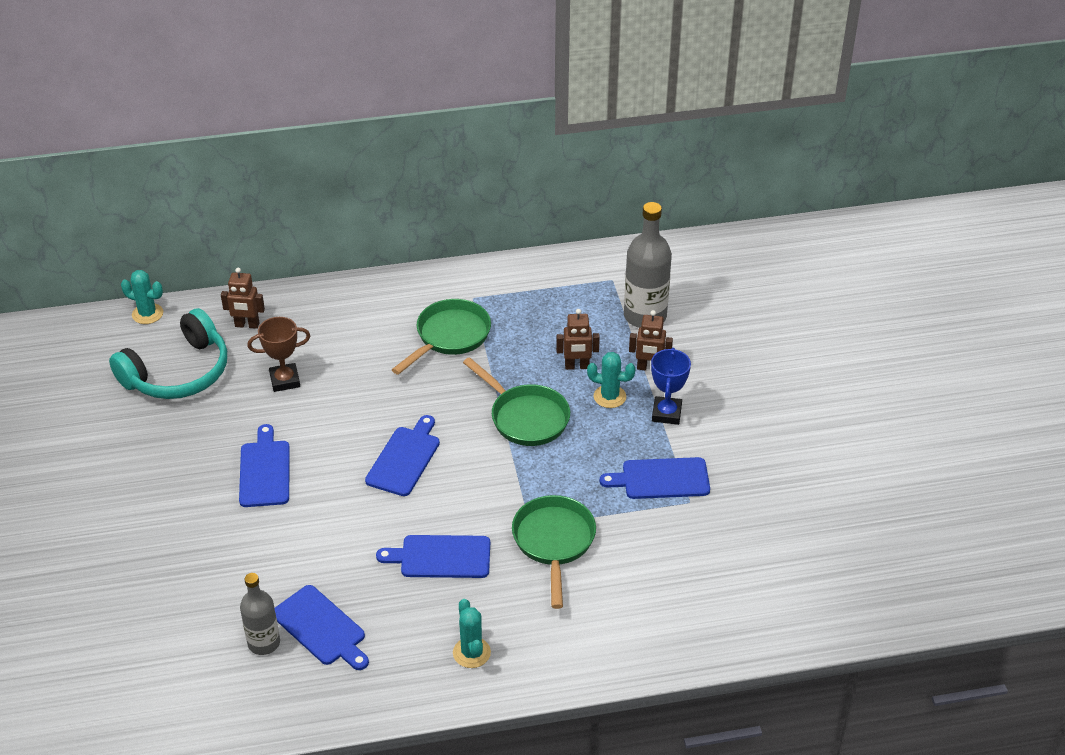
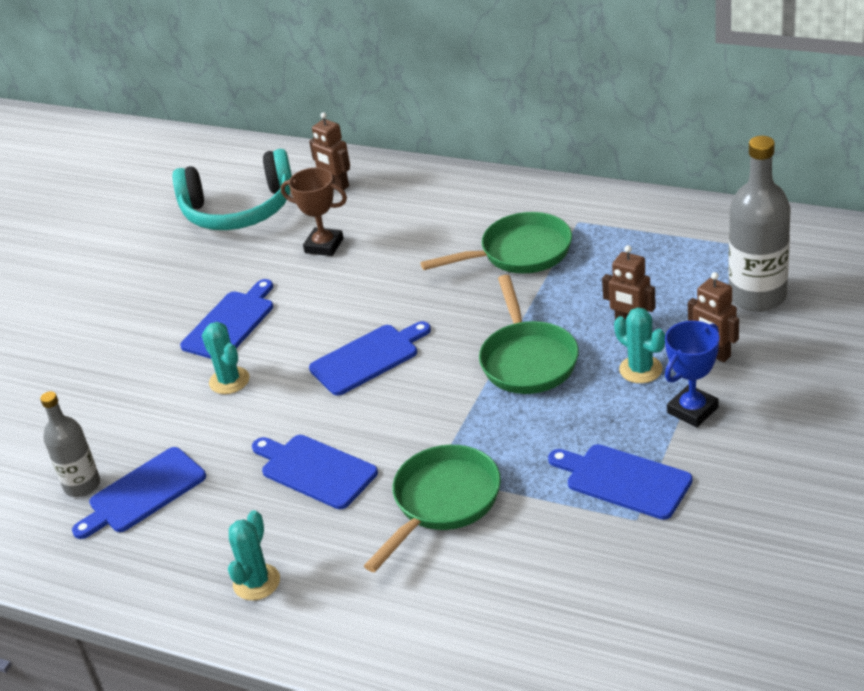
camera: 40 degrees right, 5 degrees down
turquoise cactus [121,270,163,324] -> turquoise cactus moved to [202,322,250,394]
blue cutting board [275,585,369,670] -> blue cutting board turned 60 degrees clockwise [72,447,206,539]

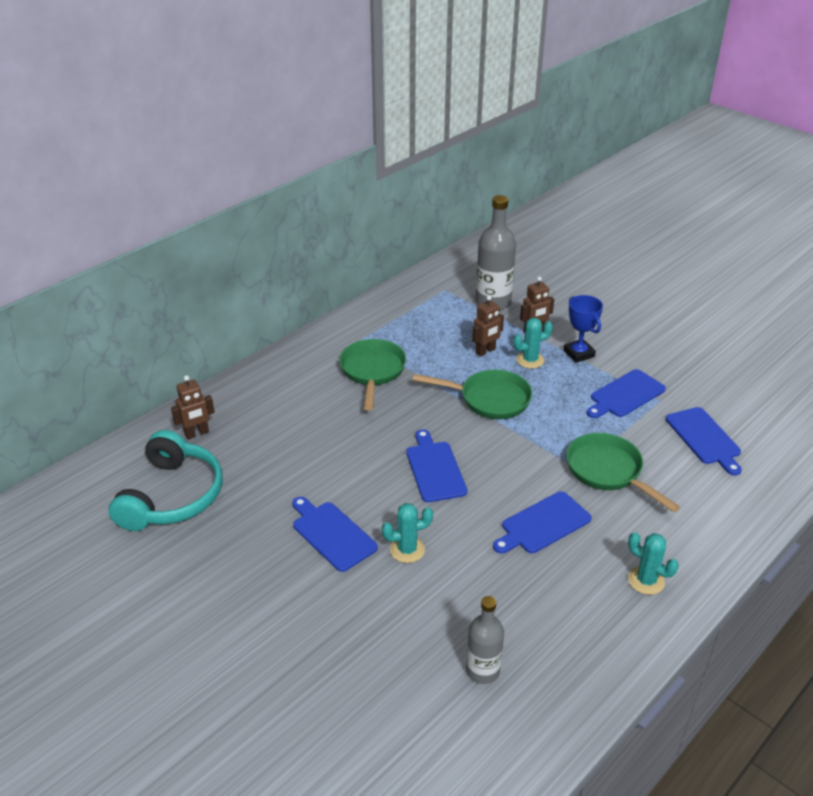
camera: 75 degrees left, 0 degrees up
blue cutting board [72,447,206,539] -> blue cutting board moved to [666,407,742,476]
brown trophy [281,168,347,256] -> none

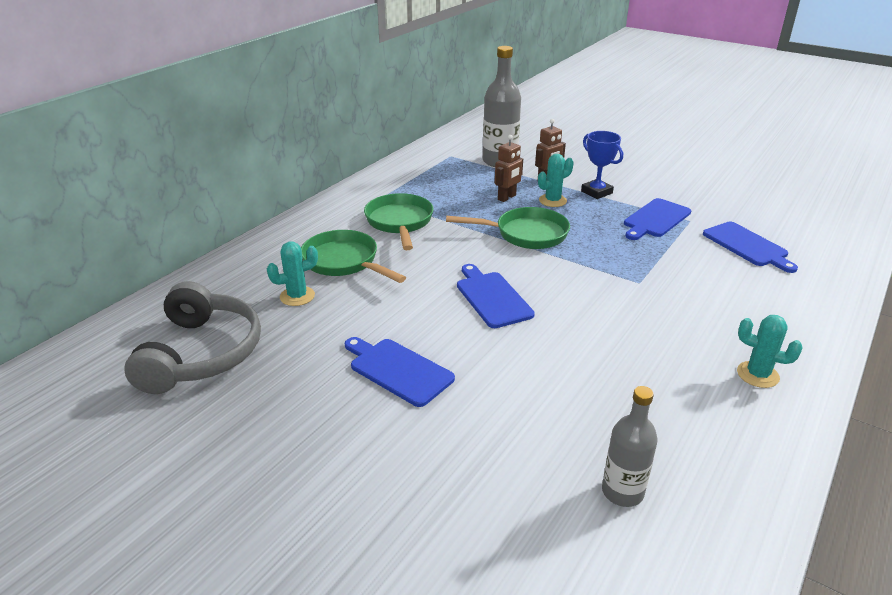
camera: 10 degrees left, 5 degrees down
turquoise headphones [109,430,223,531] -> grey headphones [124,281,261,394]
brown robot [171,375,215,439] -> none
turquoise cactus [382,503,433,563] -> turquoise cactus moved to [267,241,318,306]
blue cutting board [493,491,592,554] -> none
green pan [566,433,680,512] -> green pan moved to [301,230,406,283]

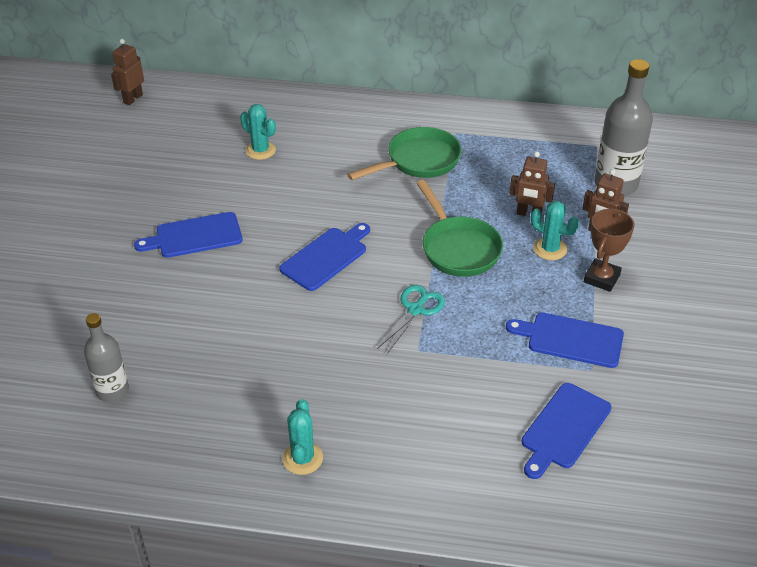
camera: 65 degrees right, 10 degrees up
grey headphones [124,281,261,394] -> none
green pan [301,230,406,283] -> none
blue cutting board [345,337,455,407] -> blue cutting board turned 120 degrees counterclockwise [134,212,243,258]
blue trophy [581,131,623,199] -> brown trophy [584,209,634,292]
none -> brown robot [111,39,144,105]
none -> turquoise scissors [377,285,445,354]

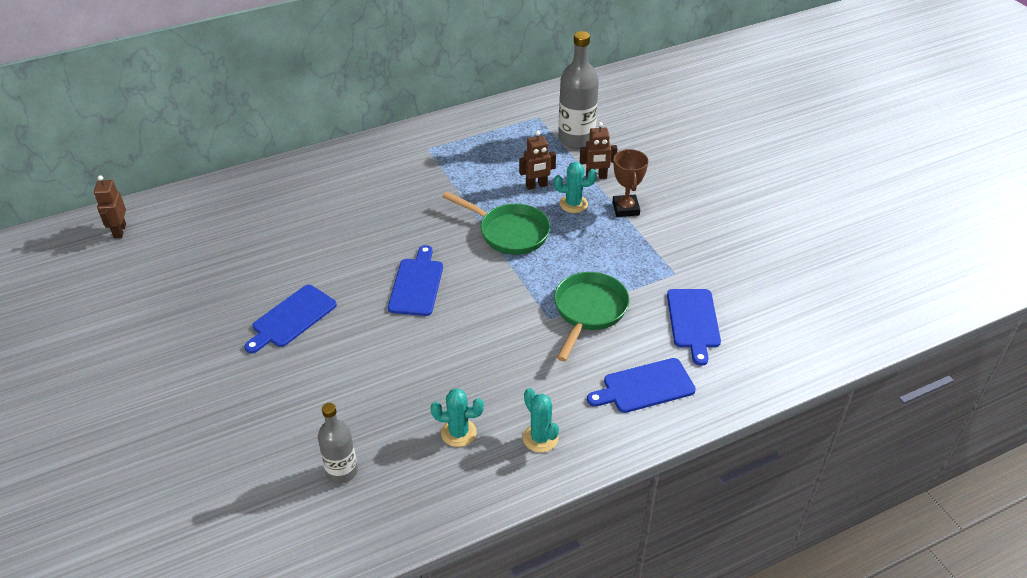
camera: 35 degrees left, 0 degrees up
turquoise cactus [240,104,276,160] -> turquoise cactus moved to [431,388,484,447]
green pan [347,127,462,180] -> green pan moved to [554,272,629,362]
turquoise scissors [377,285,445,354] -> none
blue cutting board [506,312,624,368] -> blue cutting board moved to [587,358,696,413]

